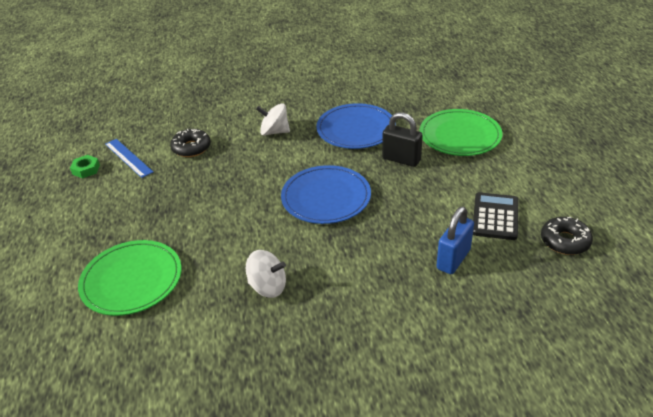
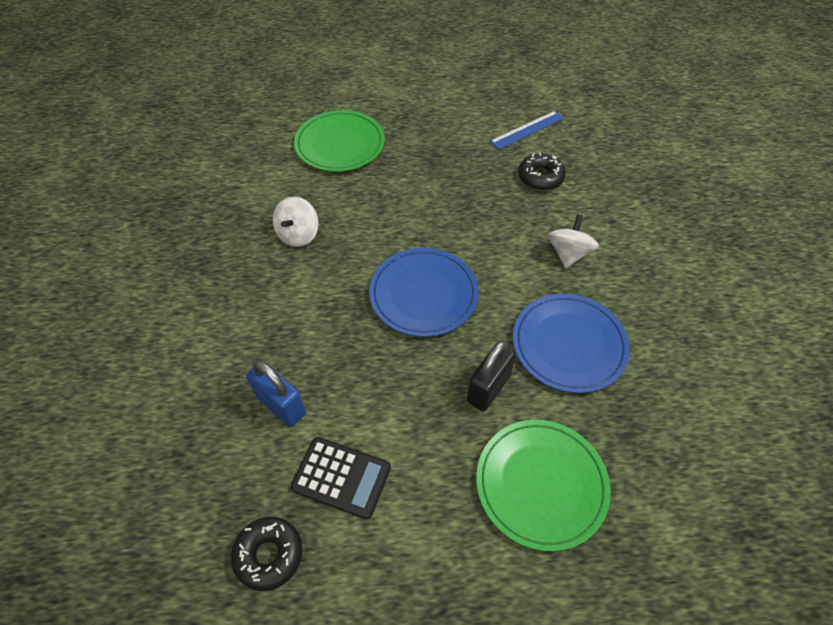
camera: 95 degrees right, 15 degrees up
green nut [70,155,100,179] -> none

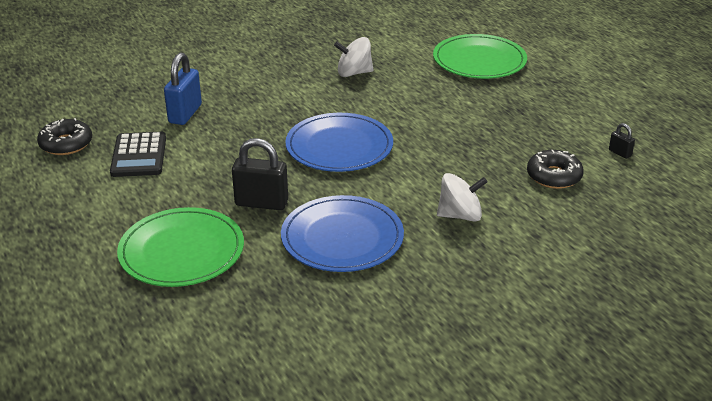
camera: 65 degrees right, 20 degrees down
blue ruler [490,111,564,150] -> black padlock [609,123,635,159]

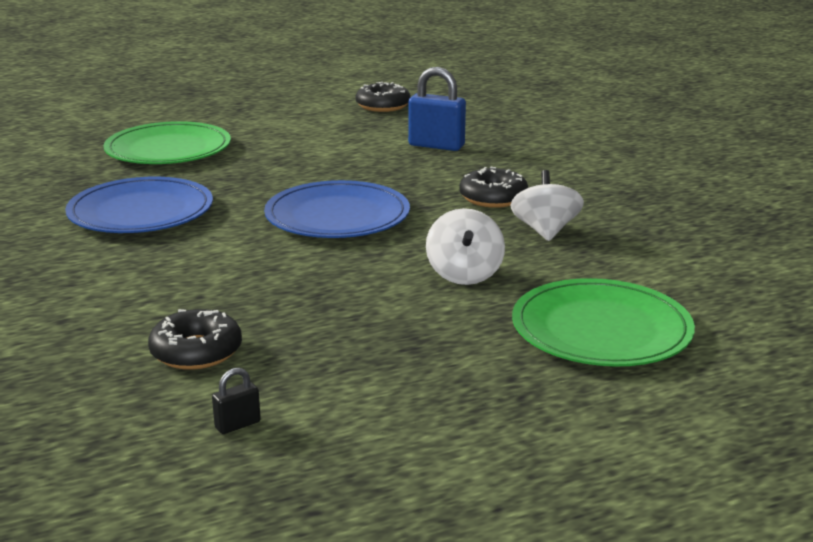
camera: 95 degrees right, 10 degrees down
black calculator [110,132,166,177] -> none
black padlock [232,138,288,210] -> none
white spinning top [437,173,488,222] -> white spinning top moved to [426,208,505,285]
none -> black donut [459,167,528,208]

